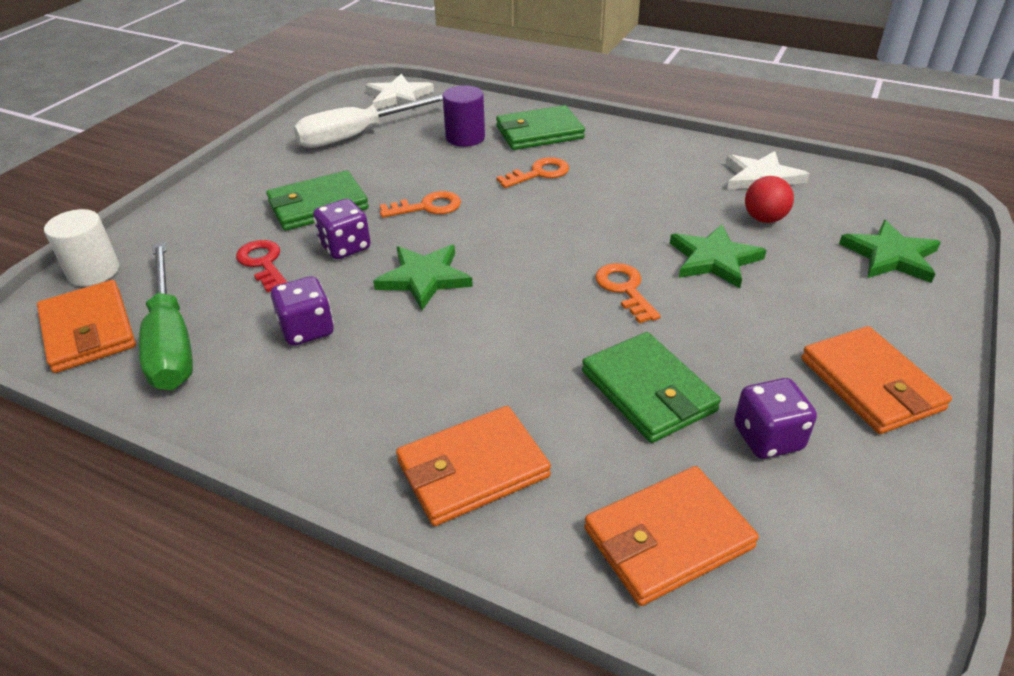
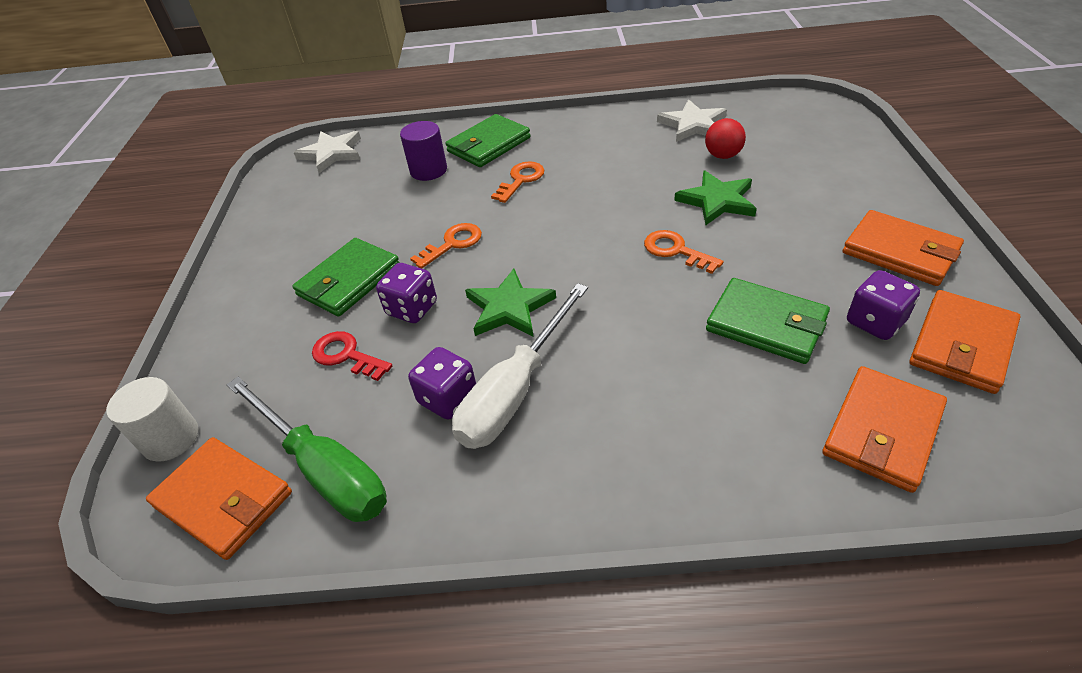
camera: 25 degrees left, 5 degrees up
white screwdriver [293,94,443,148] -> white screwdriver moved to [452,283,588,449]
orange wallet [396,406,551,526] -> orange wallet moved to [909,290,1020,394]
green star [839,220,941,283] -> none

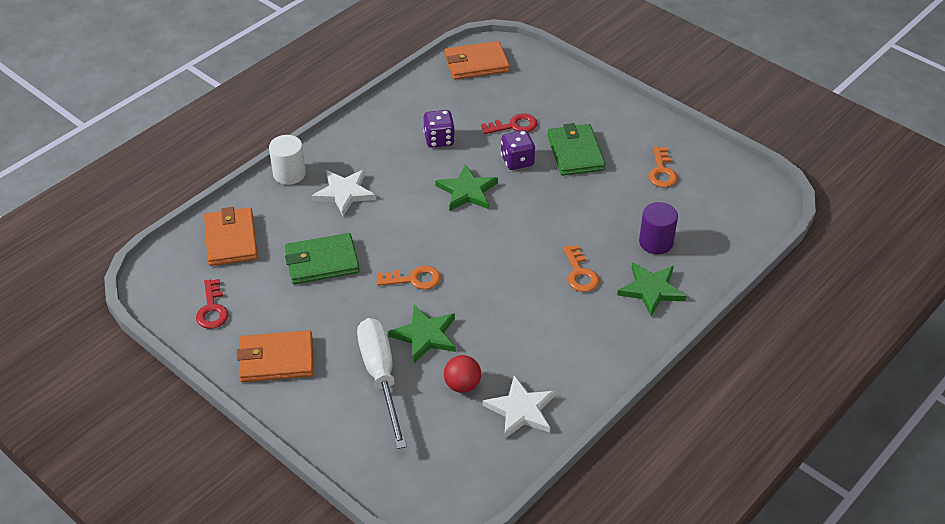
camera: 130 degrees right, 0 degrees up
white cylinder [106,377,199,462] -> white cylinder moved to [269,135,306,185]
green screwdriver [227,377,387,522] -> none
white star [293,131,361,173] -> white star moved to [312,170,376,216]
orange key [410,223,482,269] -> orange key moved to [648,147,678,188]
green wallet [445,114,530,167] -> green star [617,262,687,316]
white screwdriver [452,283,588,449] -> white screwdriver moved to [357,318,407,449]
purple dice [847,270,920,340] -> none
orange wallet [909,290,1020,394] -> red key [196,279,229,329]

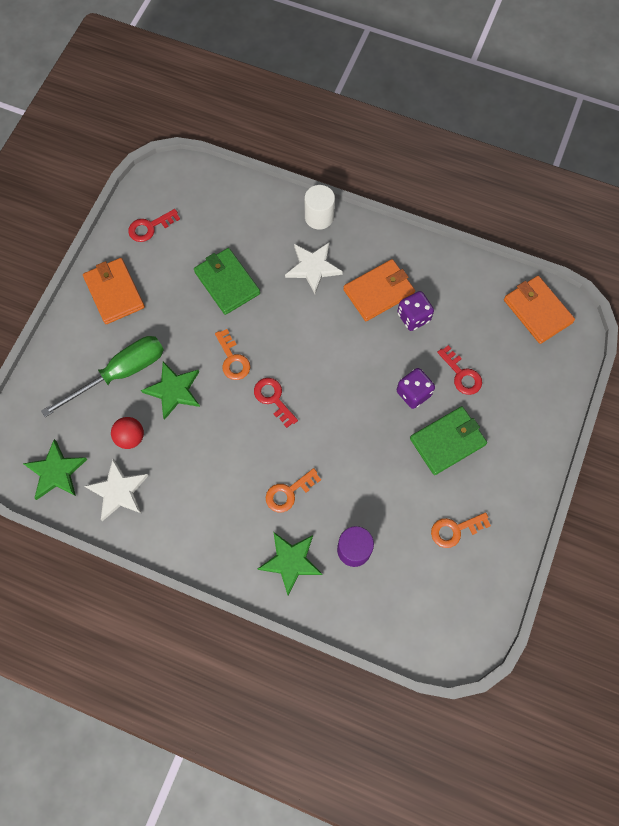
camera: 70 degrees right, 25 degrees up
orange wallet [204,207,258,266] -> orange wallet moved to [343,259,415,321]
white screwdriver [357,318,407,449] -> green screwdriver [41,336,164,417]
green star [435,164,498,211] -> green star moved to [23,439,87,500]
none -> red key [254,378,298,428]

